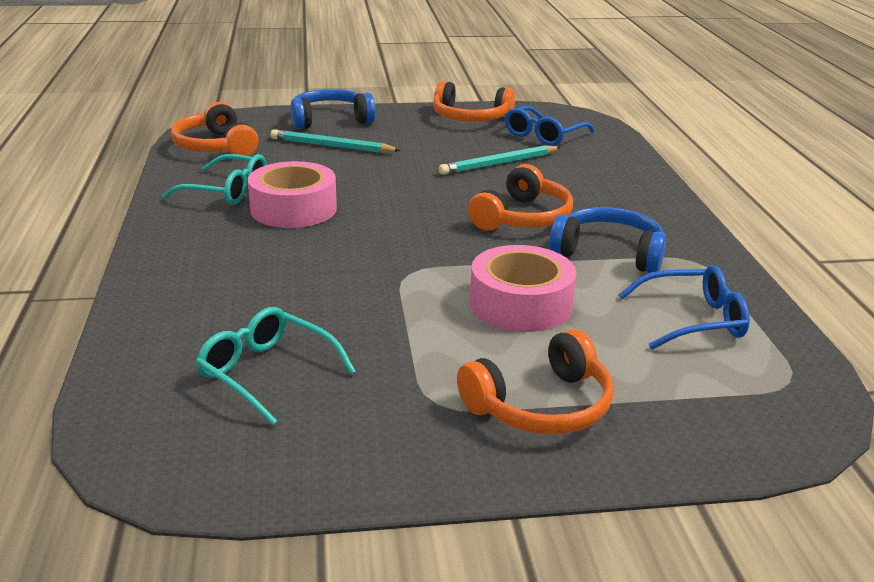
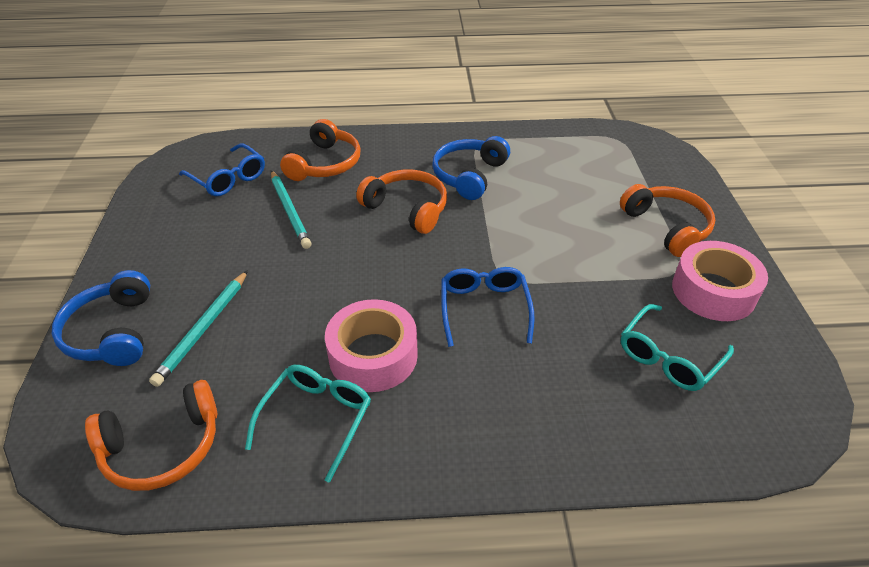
camera: 85 degrees left, 15 degrees up
orange headphones [433,81,515,122] -> orange headphones moved to [280,119,361,181]
pink tape [470,245,576,332] -> pink tape moved to [672,241,768,321]
blue glasses [619,265,750,350] -> blue glasses moved to [441,267,535,347]

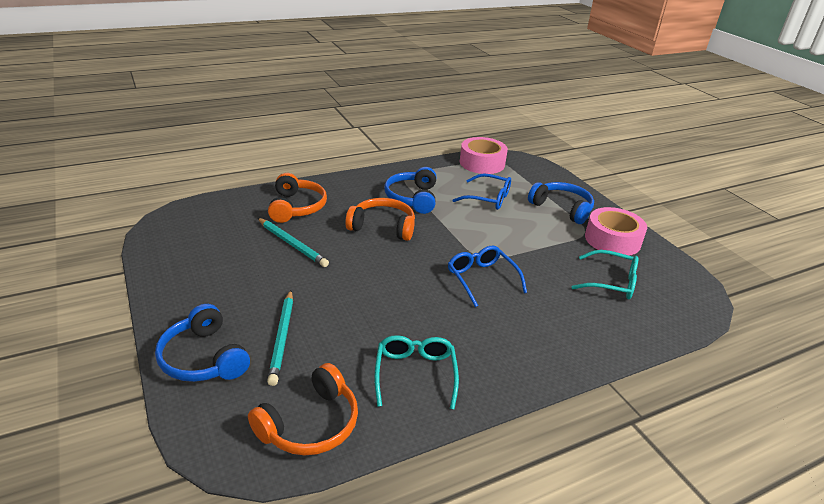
camera: 25 degrees left, 10 degrees down
blue glasses [179,143,265,196] -> blue glasses moved to [453,174,511,210]
pink tape [325,299,418,392] -> pink tape moved to [460,137,508,174]
orange headphones [620,184,715,257] -> blue headphones [528,182,594,224]
turquoise glasses [621,304,734,391] -> turquoise glasses turned 90 degrees counterclockwise [572,250,639,299]

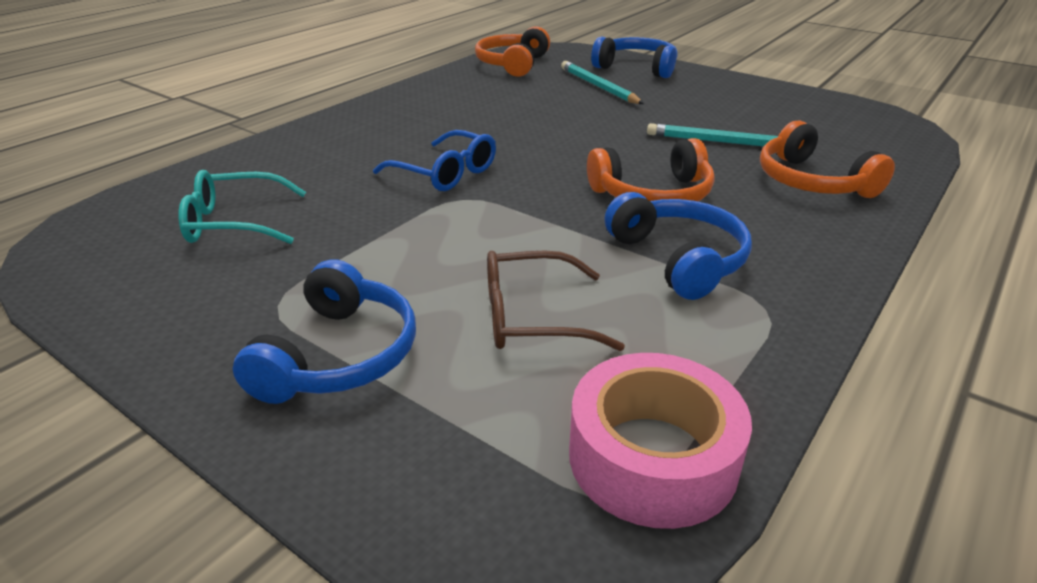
camera: 155 degrees right, 0 degrees up
turquoise glasses [374,335,459,410] -> none
blue glasses [453,174,511,210] -> brown glasses [487,251,625,351]
blue headphones [528,182,594,224] -> blue headphones turned 90 degrees counterclockwise [233,259,416,404]
pink tape [585,207,647,256] -> none

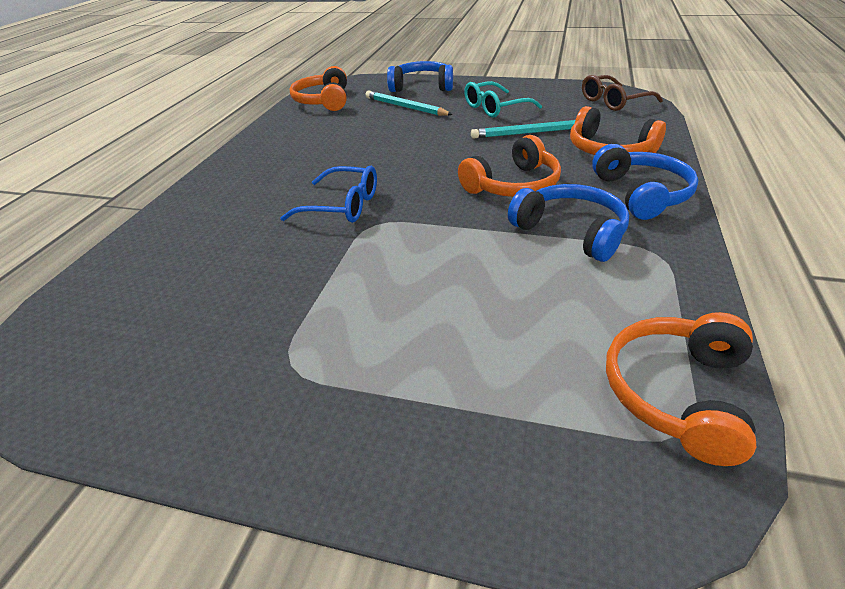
camera: 20 degrees left, 5 degrees up
turquoise glasses [178,170,306,244] -> turquoise glasses moved to [464,81,542,118]
blue headphones [233,259,416,404] -> blue headphones moved to [592,144,698,220]
brown glasses [487,251,625,351] -> brown glasses moved to [582,75,663,111]
pink tape [569,353,752,529] -> orange headphones [606,312,756,466]

